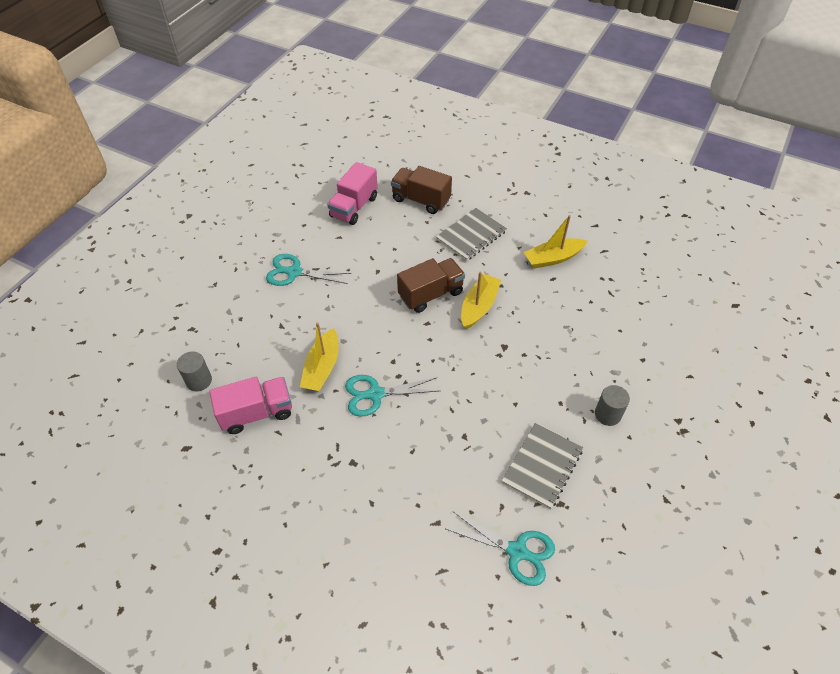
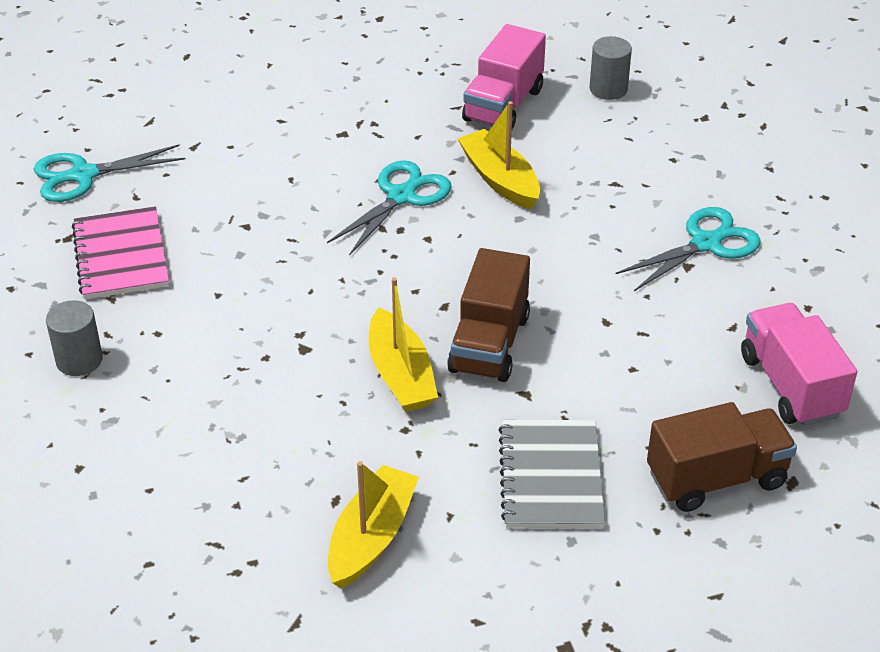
camera: 135 degrees right, 10 degrees down
grey notebook [502,423,583,509] -> pink notebook [72,206,169,299]

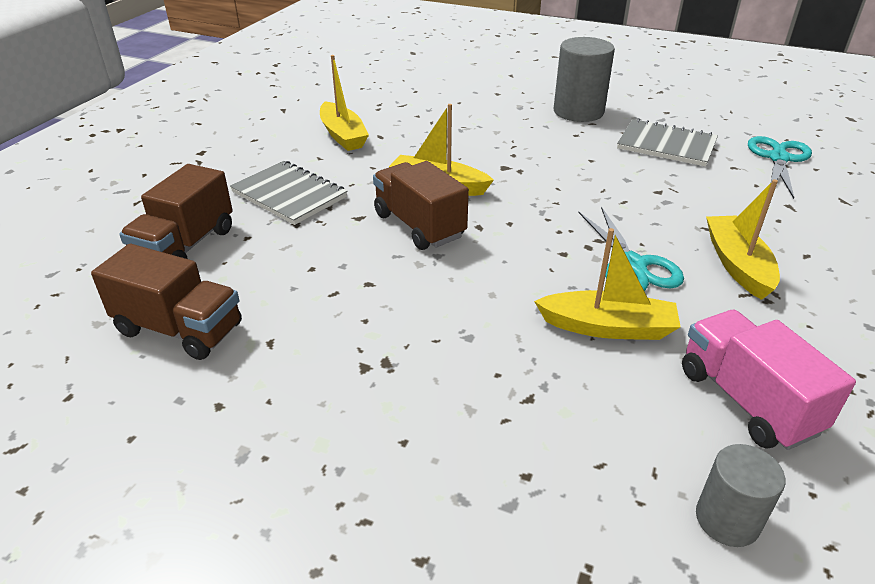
camera: 130 degrees right, 5 degrees down
grey cylinder [46,300,103,376] -> grey cylinder [554,37,615,122], size x1.72
pink notebook [72,206,169,299] -> grey notebook [617,118,718,167]
turquoise scissors [616,207,761,291] -> none
pink truck [741,303,857,426] -> brown truck [91,244,242,360]
none -> yellow boat [706,179,780,300]

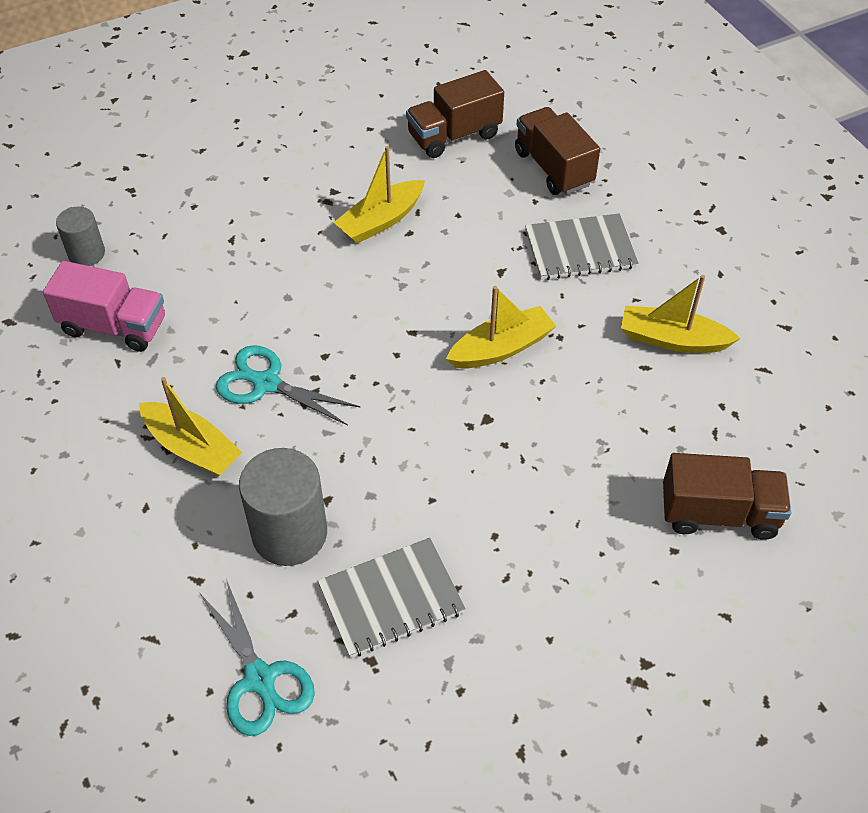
camera: 130 degrees right, 15 degrees up
brown truck [373,161,469,250] -> brown truck moved to [663,453,791,540]
yellow boat [534,228,681,340] -> yellow boat moved to [333,146,425,243]
grey cylinder [554,37,615,122] -> grey cylinder moved to [239,448,327,566]

